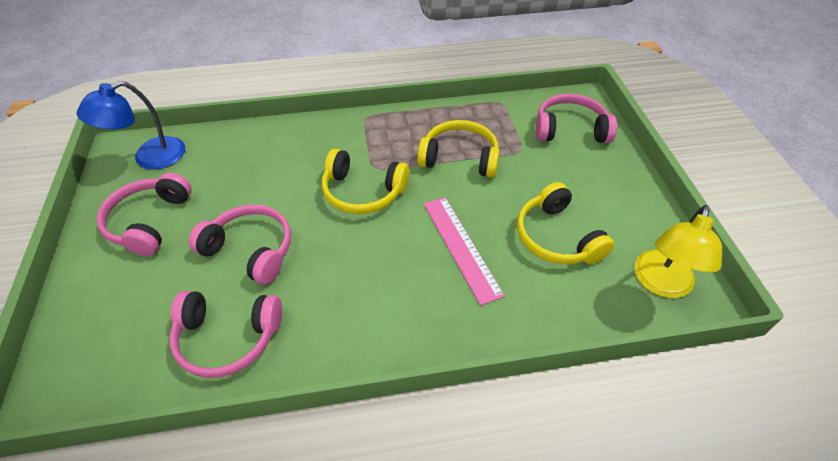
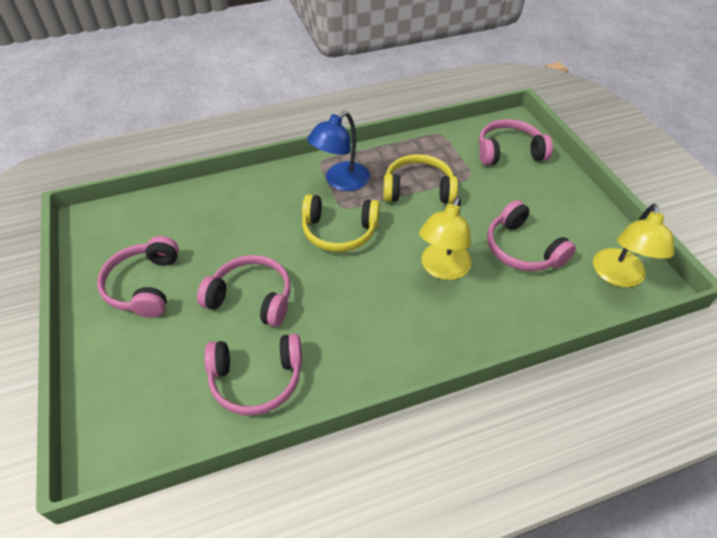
camera: 10 degrees left, 0 degrees up
blue lamp [77,81,185,169] -> blue lamp moved to [307,111,370,191]
pink ruler [424,197,505,306] -> yellow lamp [419,196,472,280]
yellow headphones [517,182,614,264] -> pink headphones [487,200,576,271]

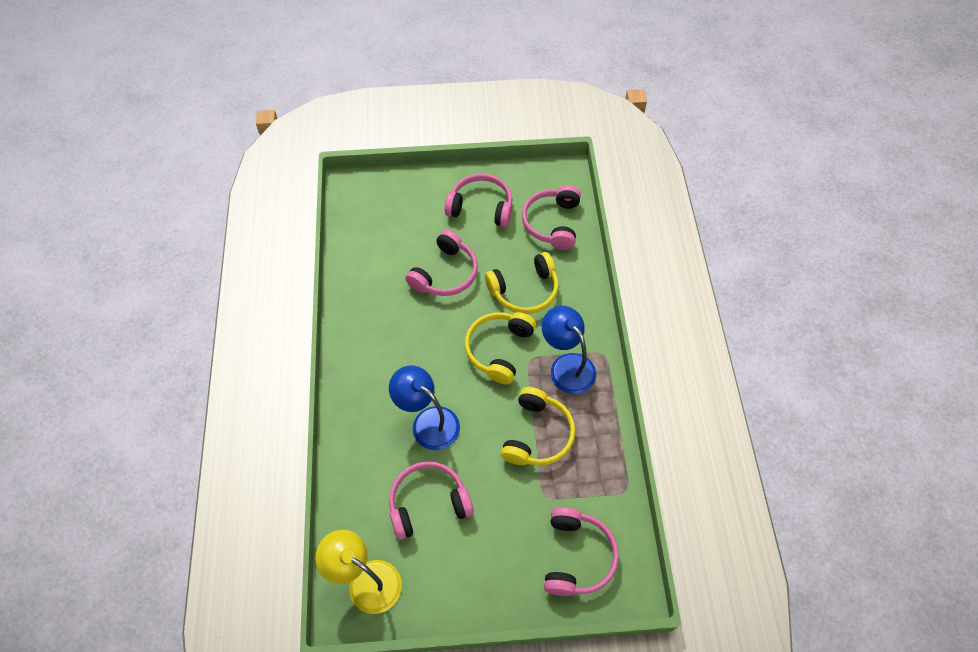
camera: 105 degrees right, 10 degrees up
pink headphones [204,334,302,415] -> pink headphones moved to [522,185,581,250]
yellow lamp [419,196,472,280] -> blue lamp [389,366,460,450]
none -> yellow headphones [485,252,559,314]

